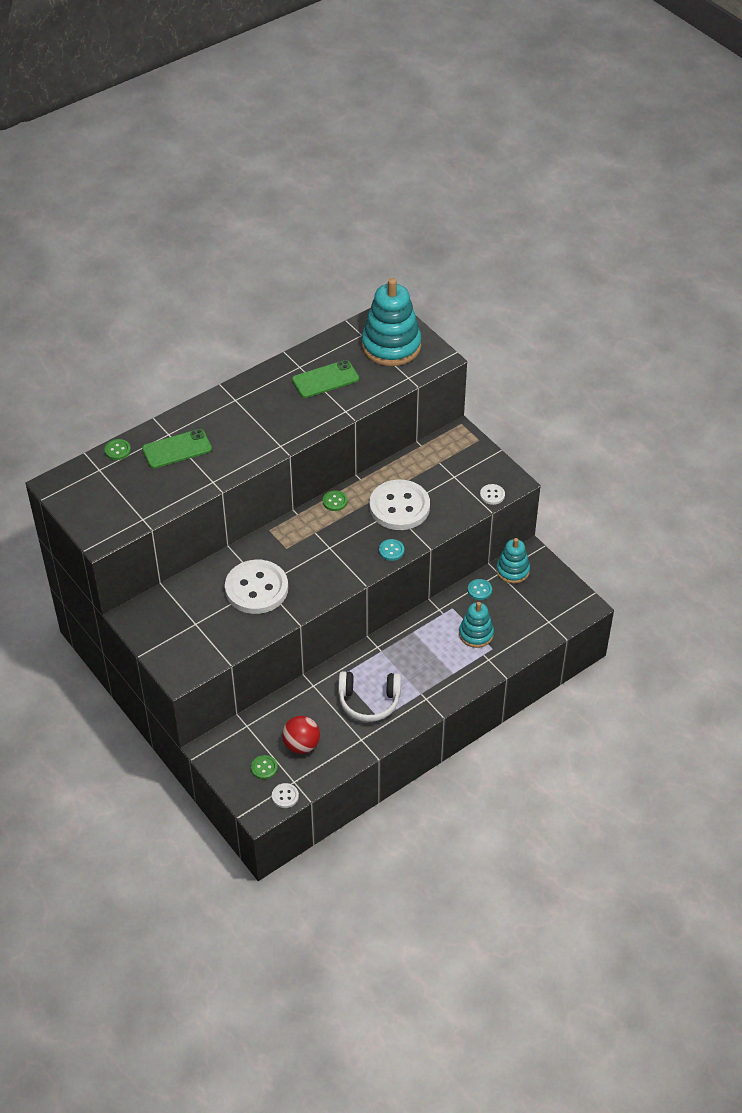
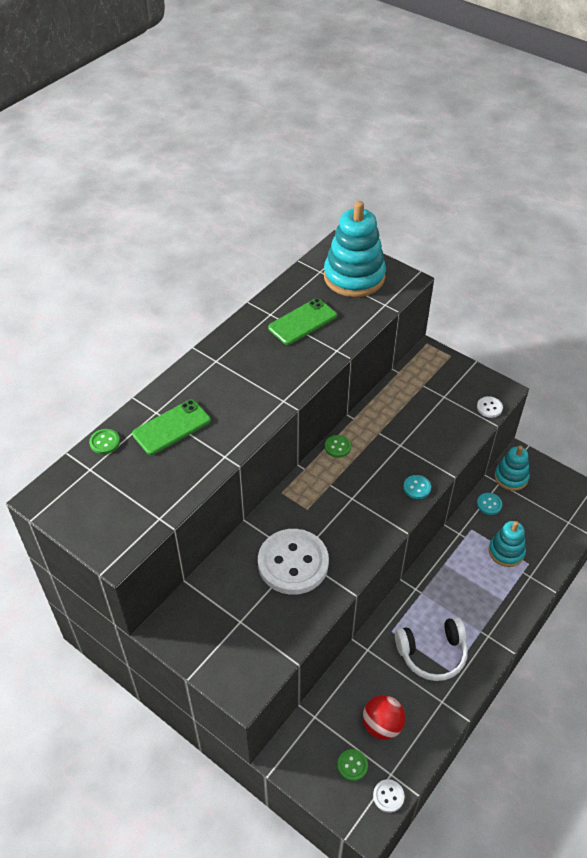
camera: 15 degrees left, 0 degrees up
white button [370,480,430,530] -> none

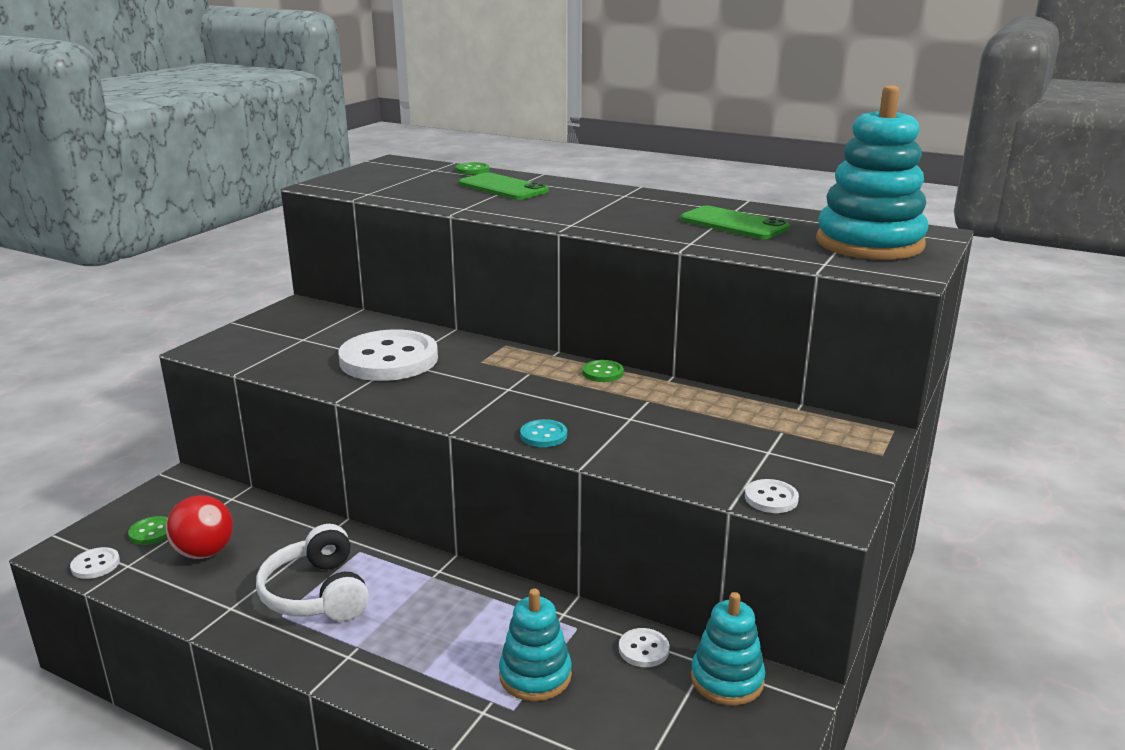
camera: 80 degrees right, 25 degrees down
turquoise button [477,493,502,515] -> white button [619,628,669,667]

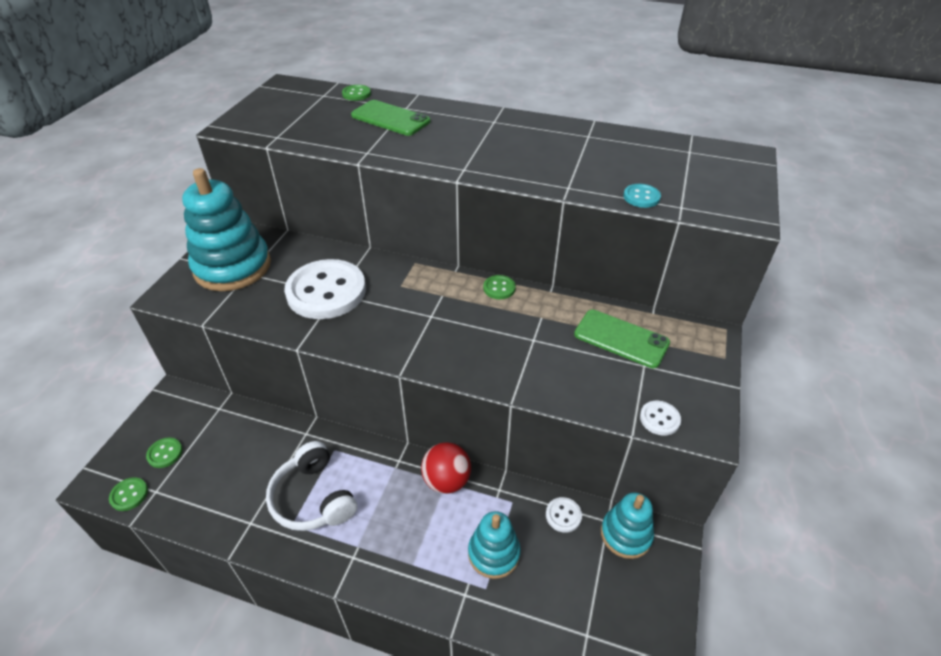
camera: 10 degrees left, 20 degrees up
white button [70,547,120,579] -> green button [109,477,148,511]
red ball [166,495,233,559] -> red ball moved to [421,442,471,494]
turquoise button [520,419,567,447] -> turquoise button moved to [623,184,661,208]
green phone [680,206,790,239] -> green phone moved to [574,310,670,368]
turquoise stacking toy [816,85,928,260] -> turquoise stacking toy moved to [182,168,271,291]

